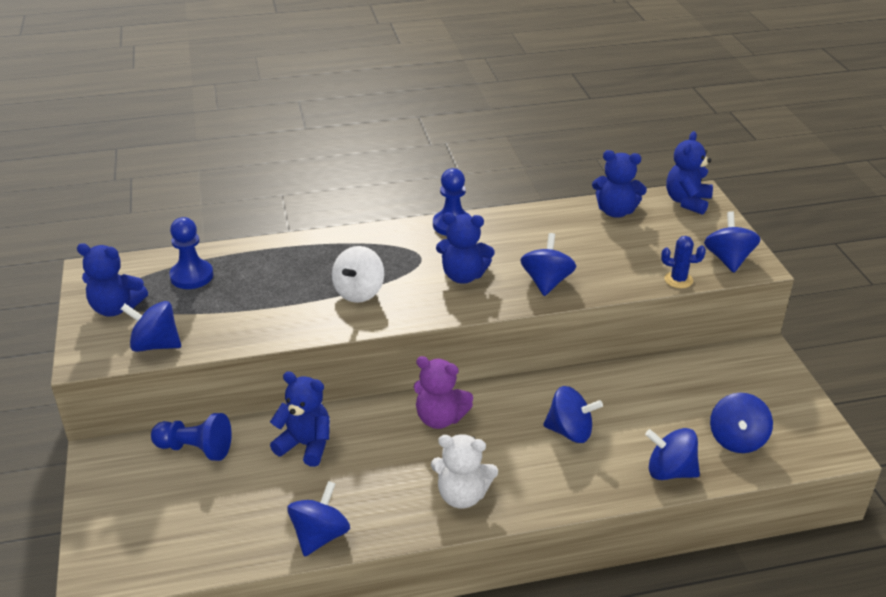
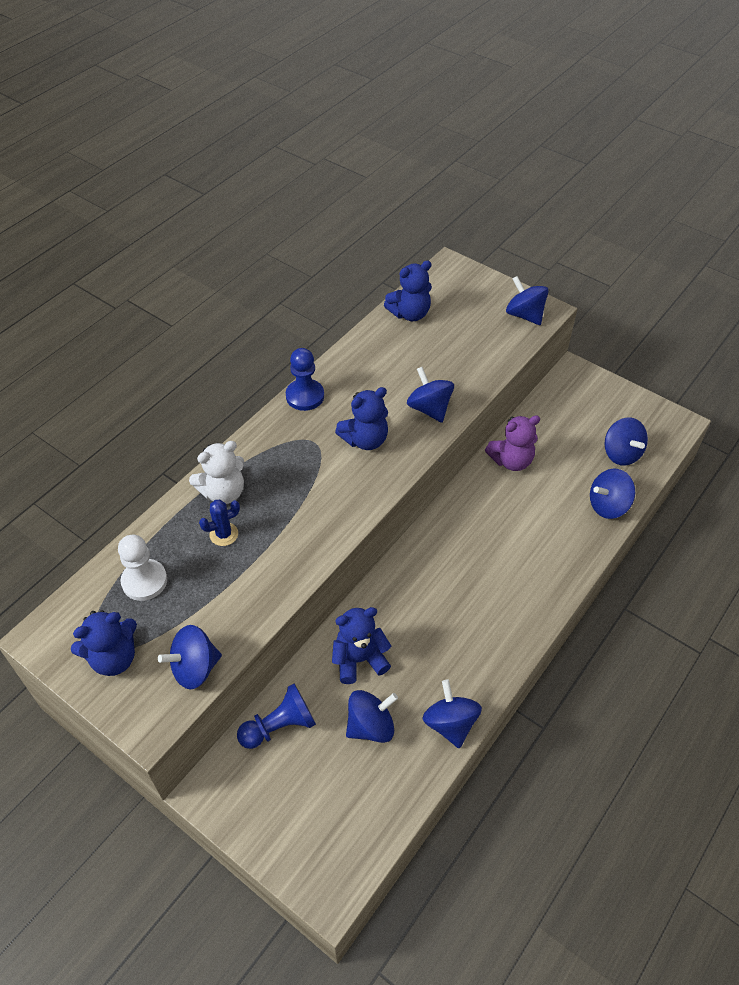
camera: 40 degrees left, 15 degrees up
blue pawn [169,217,213,289] -> white pawn [118,535,167,601]
white spinning top [332,246,384,303] -> none
purple teddy bear [414,356,473,429] -> purple teddy bear moved to [485,415,540,471]
white teddy bear [431,434,498,509] -> white teddy bear moved to [189,441,244,504]
blue spinning top [543,386,603,443] -> blue spinning top moved to [346,690,398,743]
blue cactus [661,236,706,288] -> blue cactus moved to [199,500,240,546]
blue teddy bear [666,131,713,215] -> none

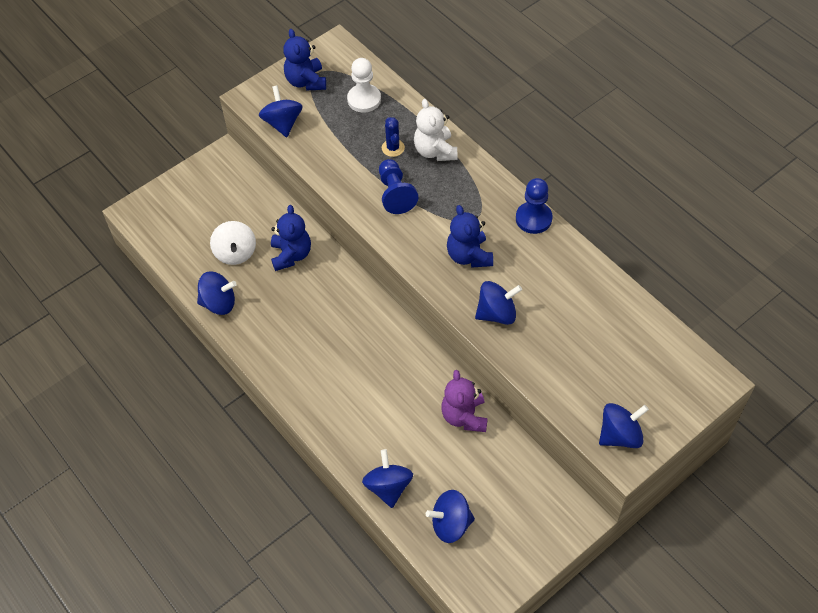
camera: 105 degrees right, 5 degrees up
blue pawn [237,684,316,749] -> blue pawn moved to [379,159,418,214]
blue spinning top [346,690,398,743] -> white spinning top [210,221,256,265]
blue teddy bear [384,260,432,321] -> none

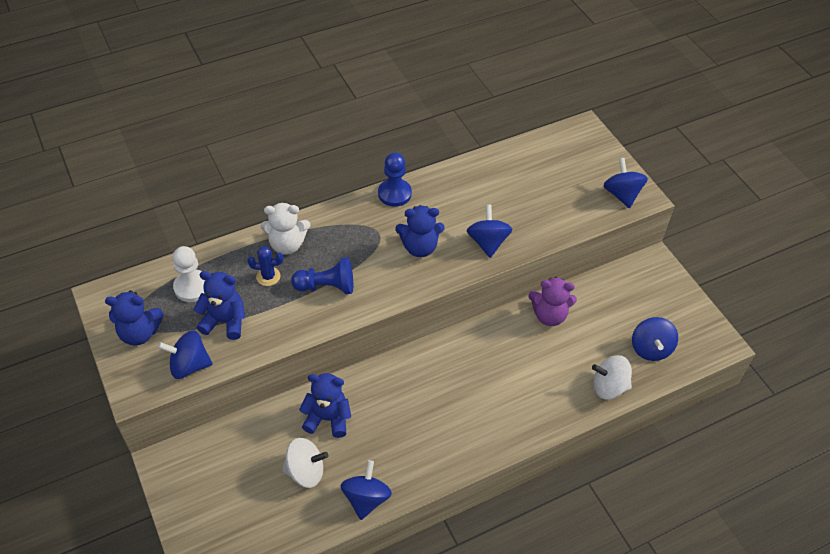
camera: 80 degrees left, 5 degrees down
blue spinning top [362,449,413,508] -> white spinning top [592,355,632,400]
none -> blue teddy bear [194,271,245,340]

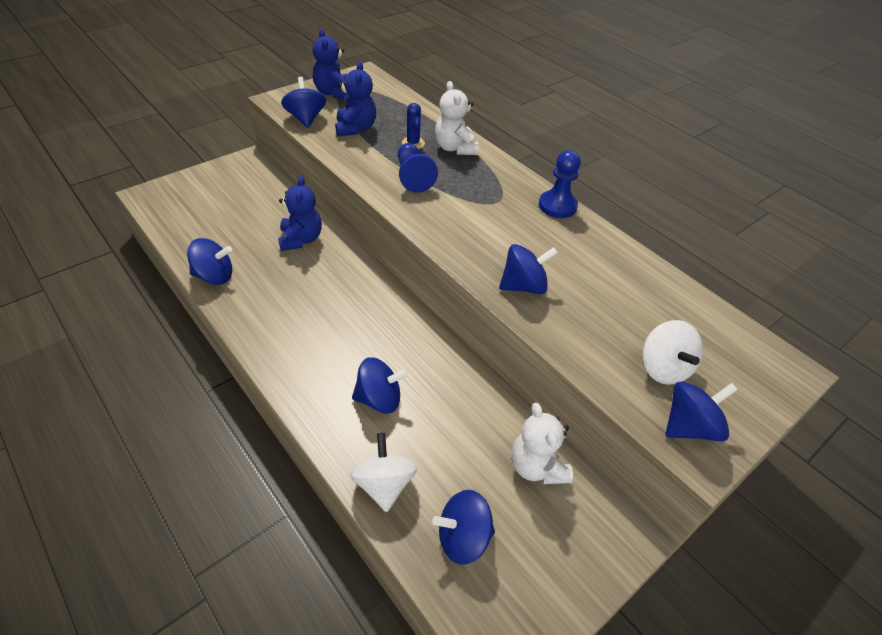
camera: 75 degrees right, 5 degrees down
white pawn [173,246,205,302] -> none
white spinning top [282,438,328,488] -> white spinning top moved to [642,320,703,385]
blue teddy bear [395,205,445,257] -> none
purple teddy bear [528,277,577,326] -> none
none -> blue spinning top [352,357,409,414]
none -> white teddy bear [511,403,573,484]

